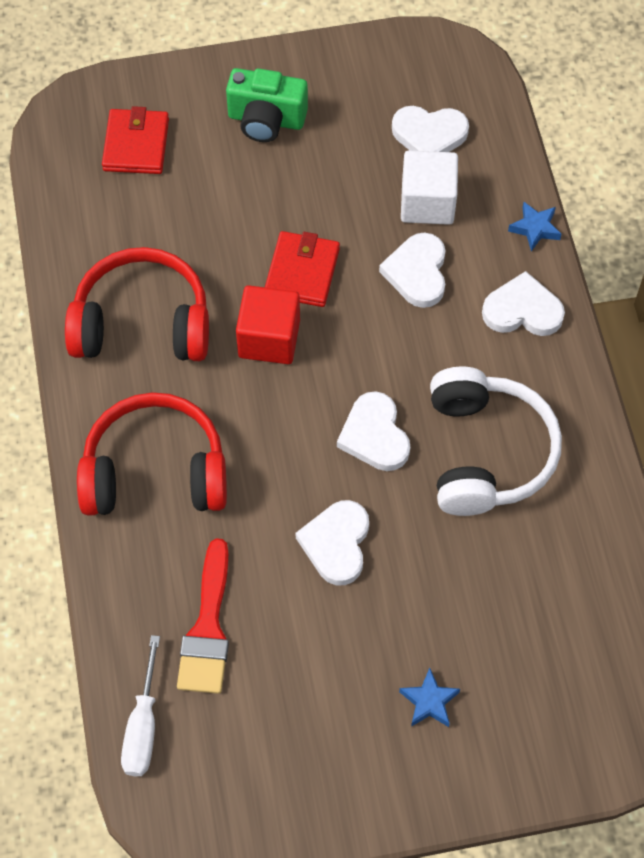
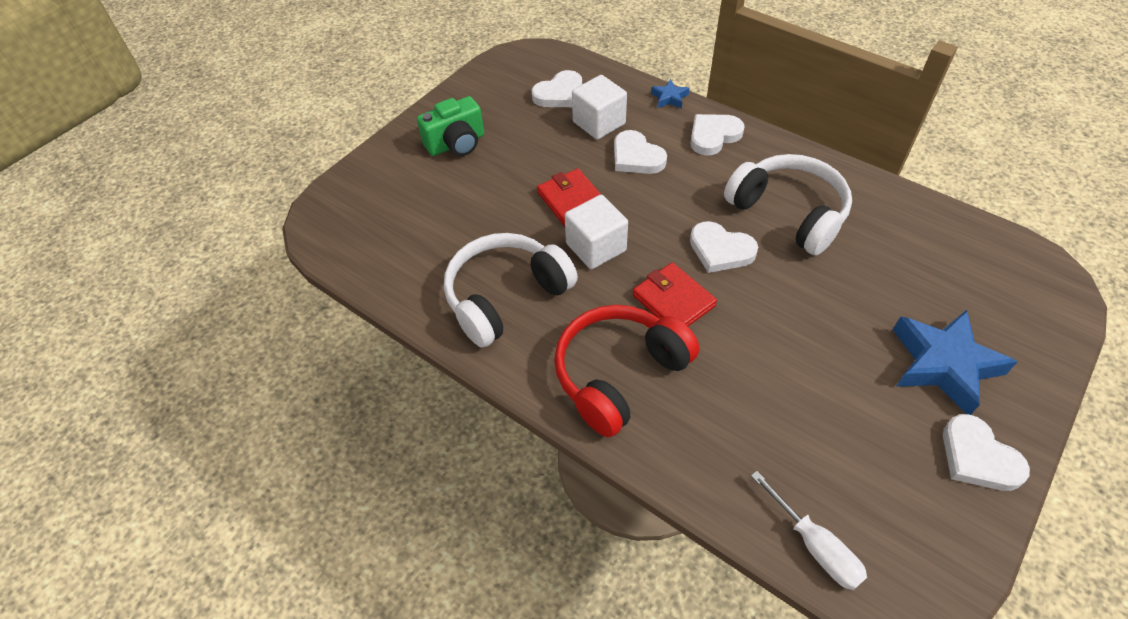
camera: 40 degrees left, 10 degrees down
red headphones [65,247,209,361] -> white headphones [444,233,578,348]
red wallet [102,106,169,174] -> red wallet moved to [633,262,717,326]
red brush [177,538,229,694] -> none
red cube [236,285,300,364] -> white cube [565,195,628,269]
white heart [296,500,369,585] -> white heart moved to [943,414,1030,491]
blue star [399,668,460,727] -> blue star [893,310,1017,415], size x2.17

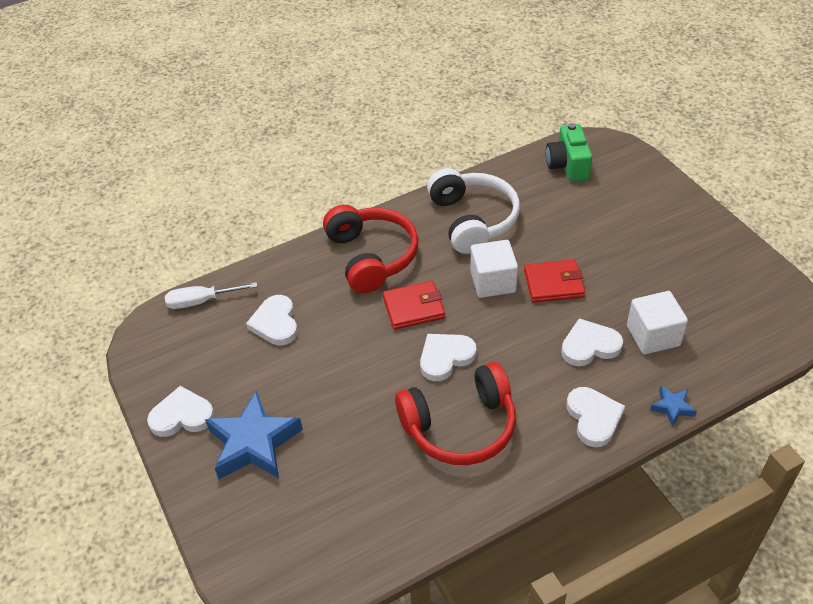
camera: 115 degrees right, 5 degrees down
green camera [417,96,484,156] -> green camera moved to [546,123,592,182]
white heart [532,70,582,107] -> white heart moved to [246,295,298,346]
white headphones [724,154,852,255] -> red headphones [395,362,516,465]

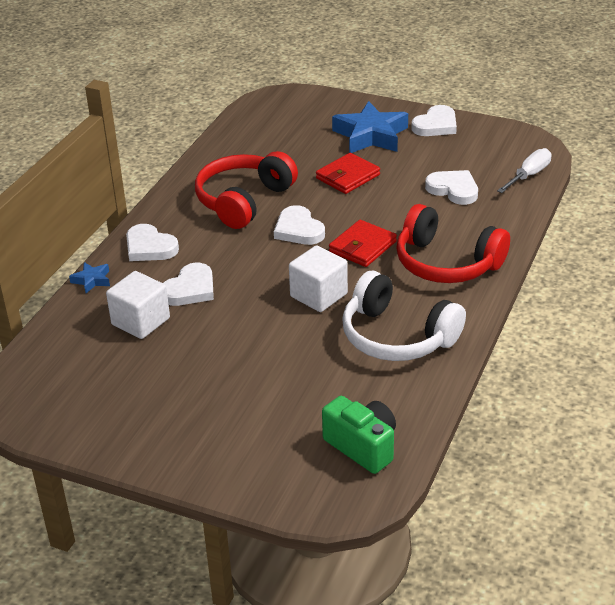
camera: 140 degrees right, 10 degrees down
white heart [420,334,477,381] -> white heart turned 135 degrees clockwise [274,205,325,245]
red wallet [524,260,585,303] -> red wallet moved to [316,153,380,194]

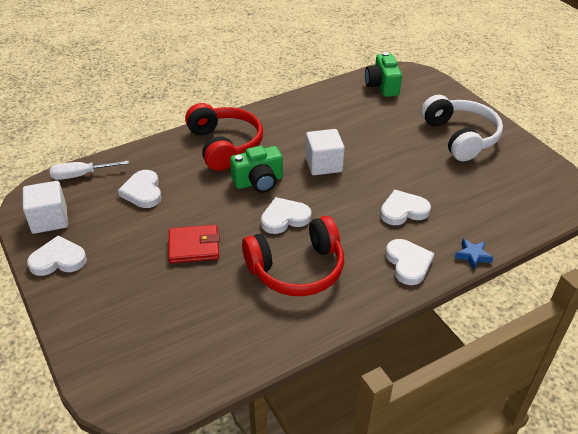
camera: 145 degrees left, 5 degrees up
white cube [106,271,170,339] -> white cube moved to [23,181,68,234]
white heart [274,205,325,245] -> white heart turned 120 degrees counterclockwise [261,197,311,234]
red wallet [329,220,397,267] -> green camera [230,146,283,193]
blue star [332,101,408,153] -> none
white headphones [342,271,466,361] -> white headphones moved to [421,95,503,161]

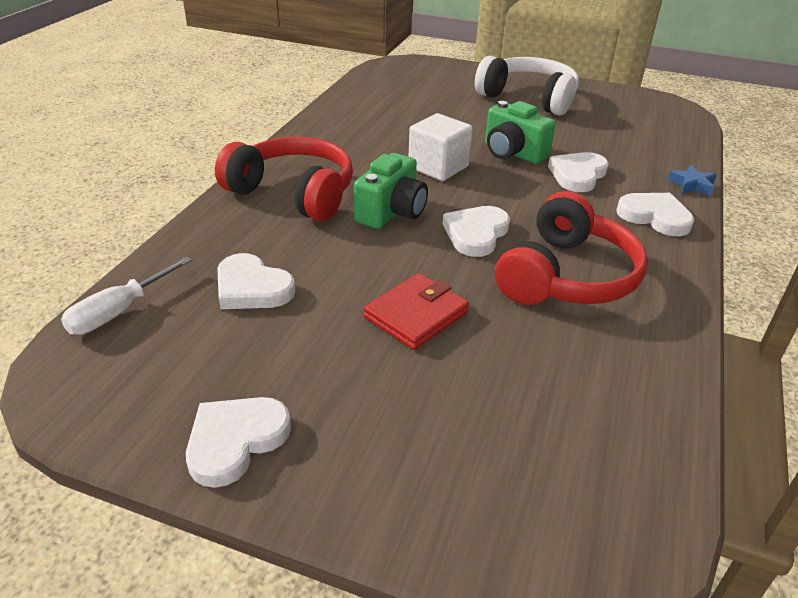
camera: 40 degrees left, 5 degrees down
white cube [23,181,68,234] -> none
green camera [365,52,402,97] -> green camera moved to [485,101,556,164]

